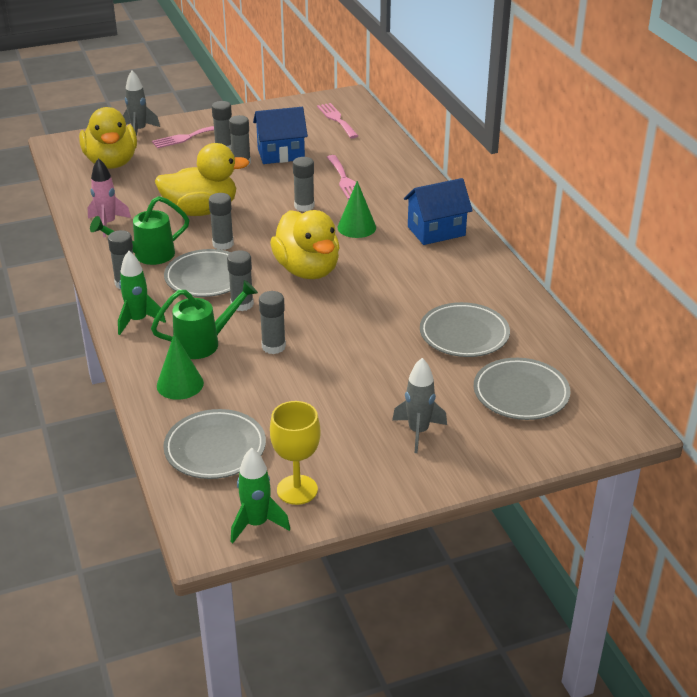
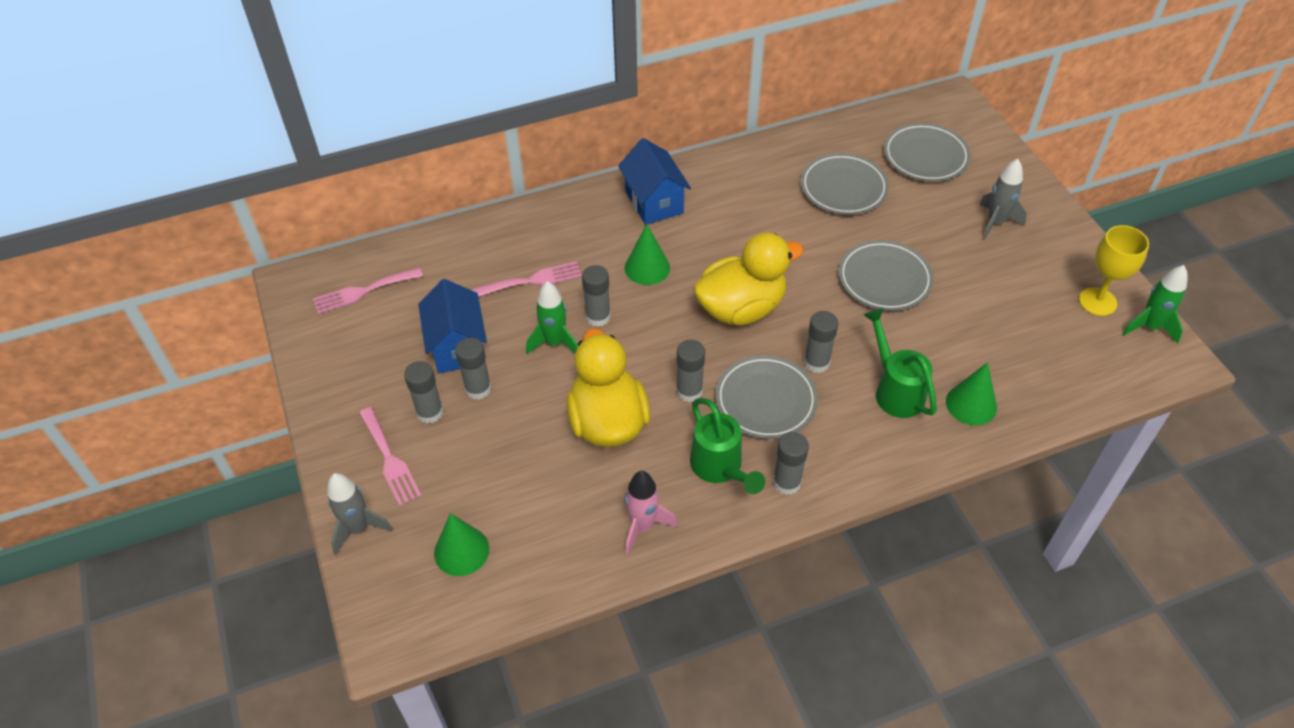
camera: 90 degrees left, 15 degrees up
yellow duck [79,107,137,169] -> green cone [434,513,489,576]
green rocket [118,251,166,335] -> green rocket moved to [526,281,578,354]
grey plate [163,409,266,479] -> grey plate moved to [839,240,934,311]
grey glue stick [259,291,286,354] -> none

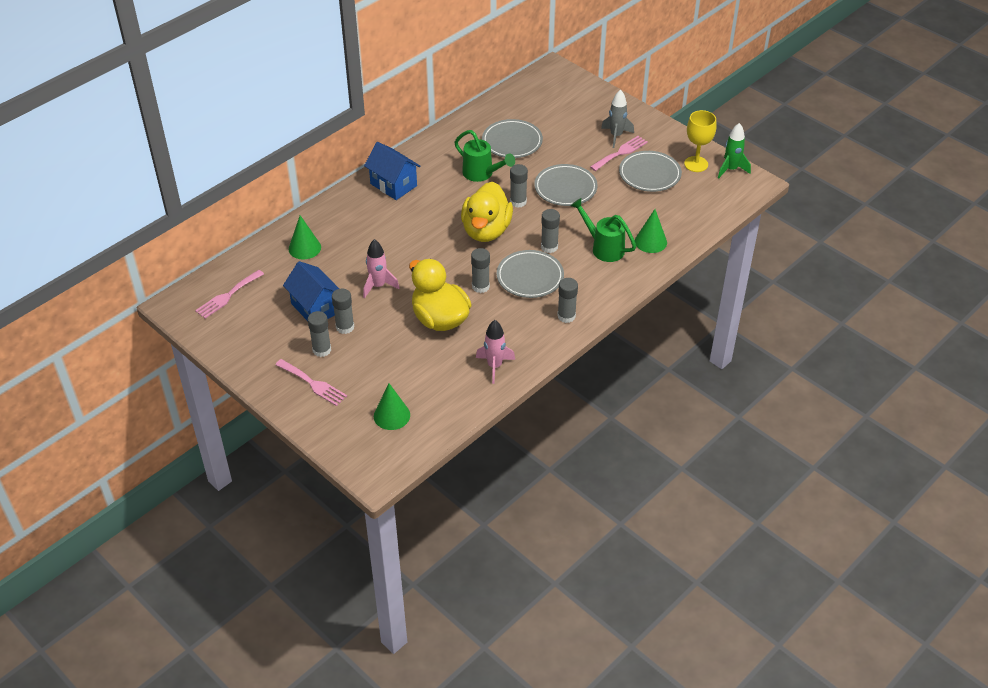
camera: 25 degrees left, 5 degrees down
grey rocket [327,473,393,555] -> none
pink fork [473,261,582,297] -> pink fork moved to [590,136,648,171]
green rocket [526,281,578,354] -> pink rocket [363,239,400,298]
grey glue stick [582,265,611,327] -> grey glue stick moved to [510,164,528,208]
green cone [625,224,670,285] -> green cone moved to [289,215,321,260]
green watering can [690,398,765,494] -> green watering can moved to [454,130,515,182]
yellow duck [693,233,804,325] -> yellow duck turned 150 degrees clockwise [461,182,513,242]
grey plate [884,123,971,182] -> grey plate moved to [619,151,682,192]

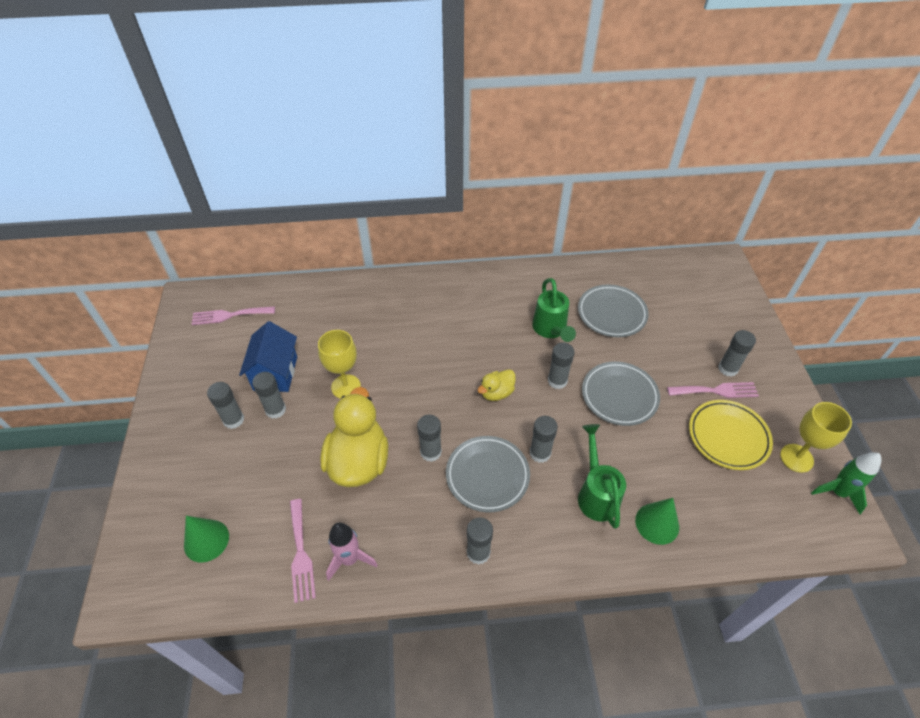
camera: 40 degrees right, 5 degrees up
pink fork [275,359,347,406] -> pink fork moved to [290,499,316,603]
green cone [289,215,321,260] -> none
pink rocket [363,239,400,298] -> yellow goblet [318,330,361,399]
blue house [364,142,421,200] -> none
yellow duck [461,182,513,242] -> yellow duck [478,369,516,401], size x0.49
grey rocket [601,89,634,148] -> grey glue stick [718,330,756,377]
grey plate [619,151,682,192] -> yellow plate [689,400,773,470]

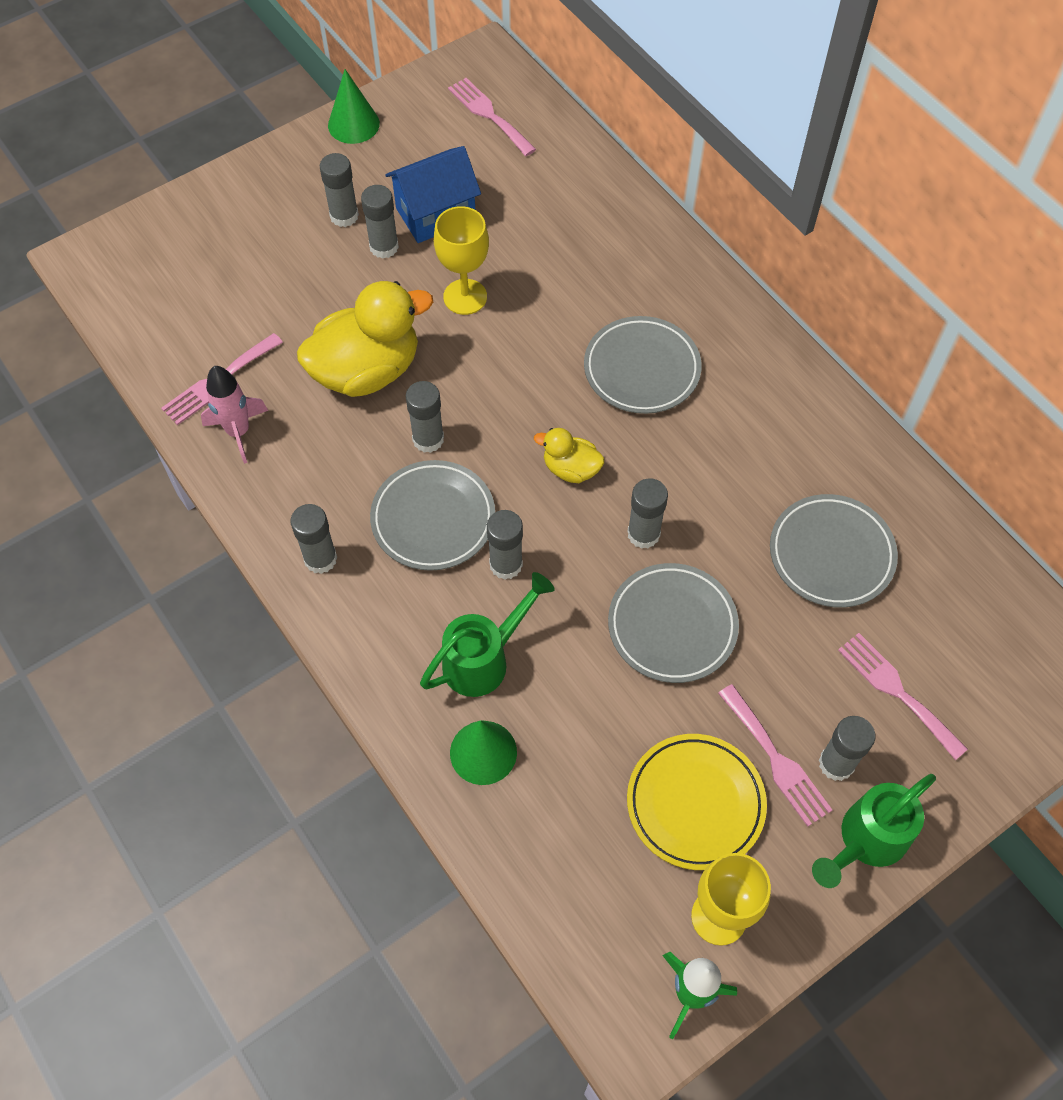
camera: 60 degrees right, 10 degrees up
green cone [184,516,229,563] -> green cone moved to [328,69,380,144]
green watering can [532,278,576,342] -> green watering can moved to [812,774,936,888]
none -> grey plate [584,316,702,414]
none -> pink fork [838,633,968,760]

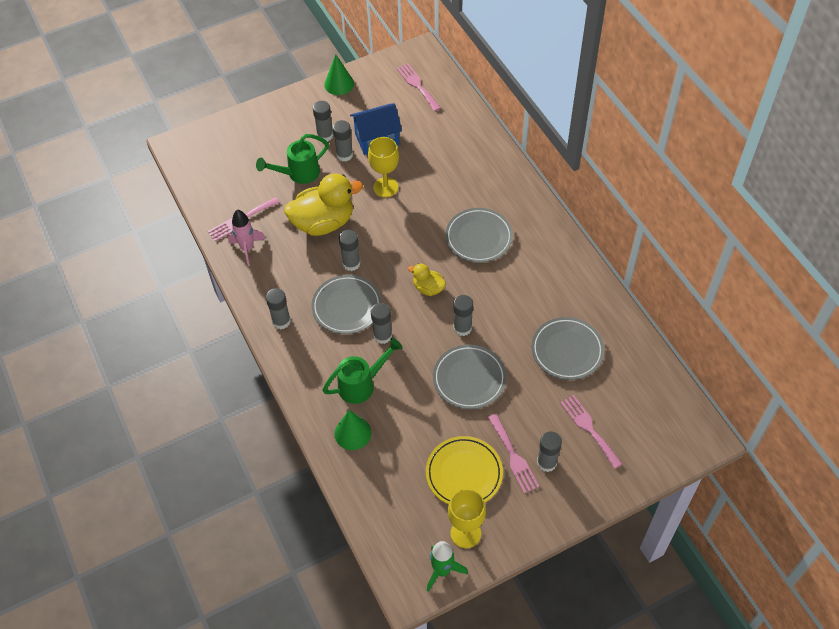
camera: 10 degrees right, 5 degrees down
green watering can [812,774,936,888] -> green watering can moved to [256,134,329,184]

